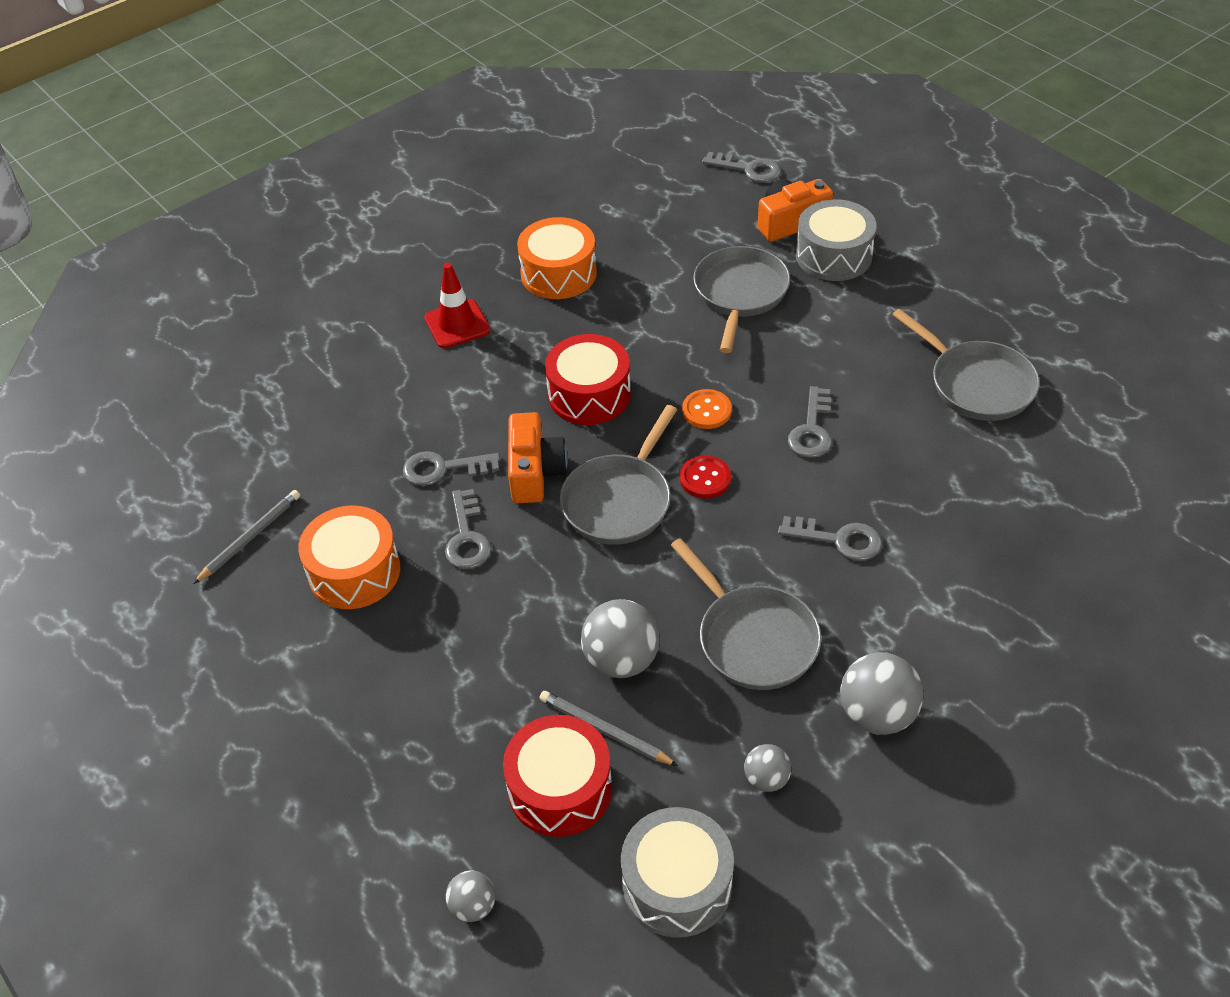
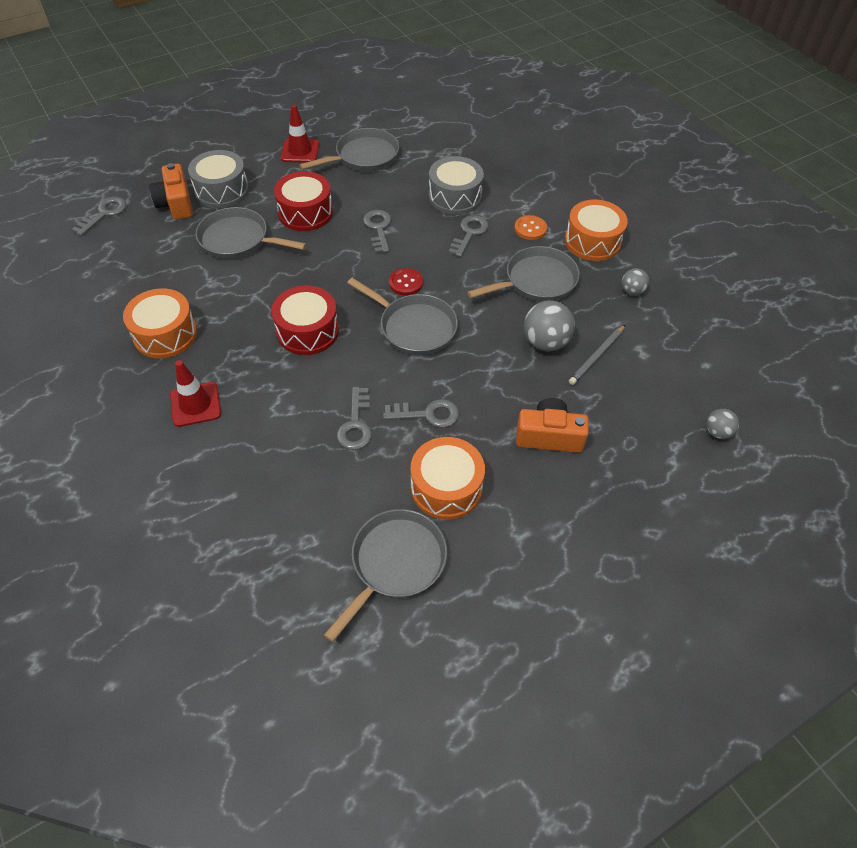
camera: 85 degrees left, 5 degrees up
grey pencil [193,490,300,584] -> grey pan [324,509,447,642]
red drum [503,715,612,837] -> red drum moved to [274,171,333,231]
orange camera [508,412,568,503] -> orange camera moved to [516,398,589,453]
grey drum [621,807,734,938] -> grey drum moved to [429,156,484,215]
orange button [682,389,732,429] -> orange button moved to [515,215,547,240]
grey key [788,386,832,458] -> grey key turned 120 degrees counterclockwise [363,210,391,253]
grey ball [840,652,924,735] -> orange drum [565,200,628,261]
none -> red traffic cone [281,104,319,163]

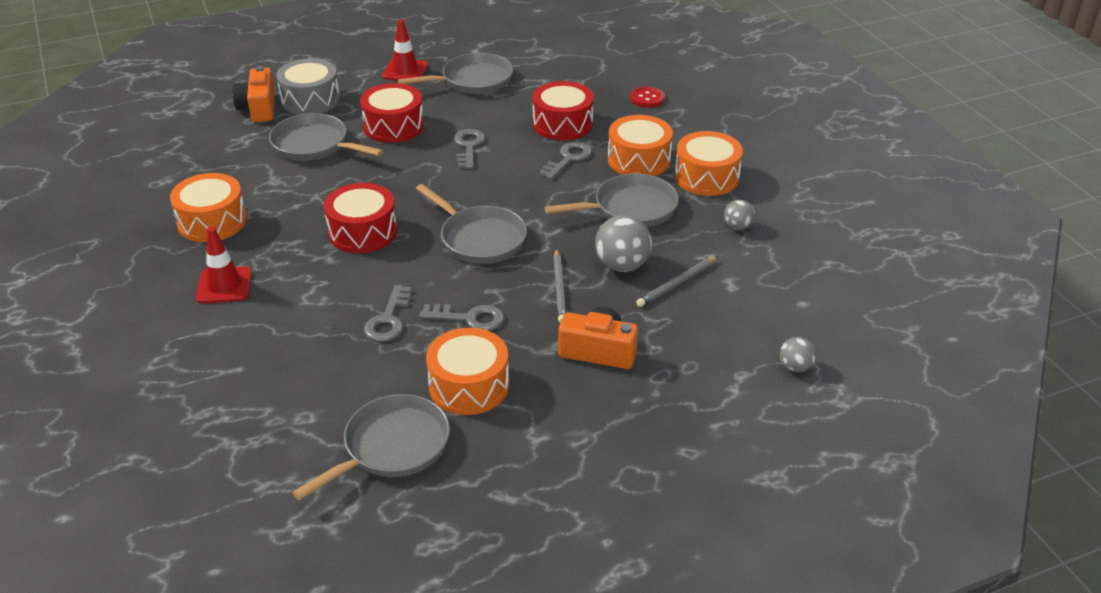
camera: 10 degrees right, 15 degrees down
grey key [72,197,126,236] -> none
red button [389,268,423,296] -> red button moved to [630,87,665,108]
grey drum [429,156,484,215] -> red drum [533,81,594,141]
orange button [515,215,547,240] -> orange drum [608,115,673,176]
none -> grey pencil [553,248,566,323]

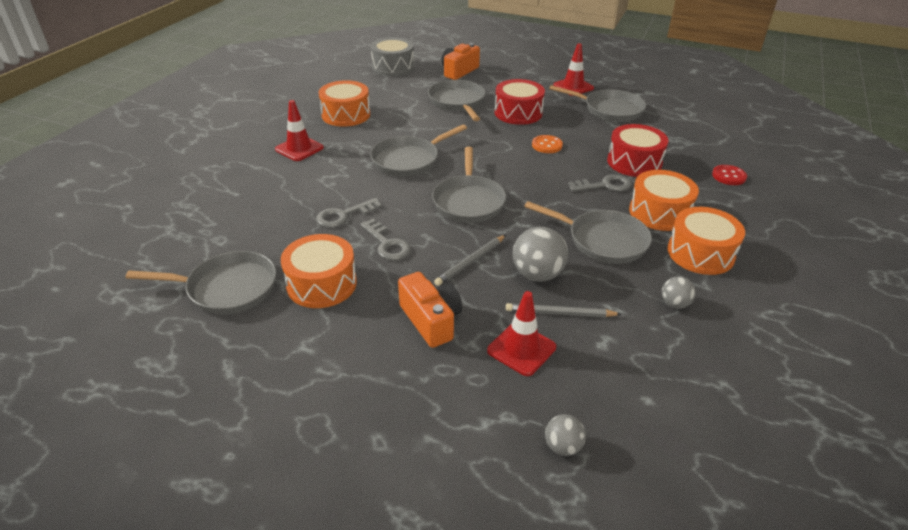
camera: 45 degrees right, 0 degrees up
grey drum [276,58,340,115] -> grey drum moved to [370,37,415,76]
red drum [324,183,397,253] -> grey pan [370,124,467,177]
grey key [454,129,485,169] -> orange button [532,135,563,153]
none -> red traffic cone [487,291,556,376]

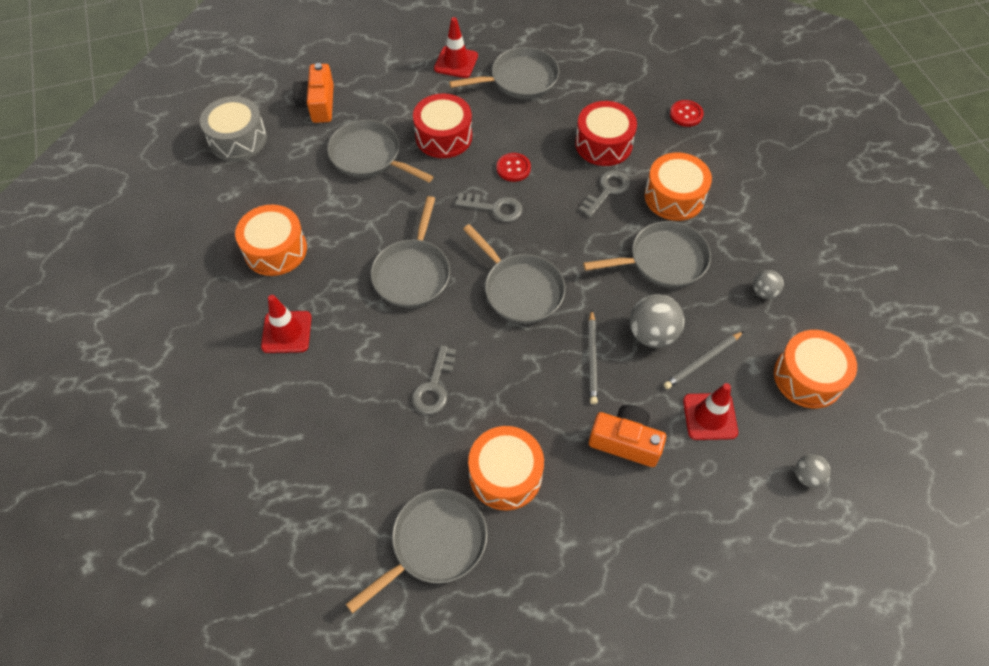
camera: 40 degrees left, 20 degrees up
grey key [360,219,411,261] -> grey key moved to [455,193,523,222]
orange button [532,135,563,153] -> red button [497,153,531,182]
orange drum [667,207,745,275] -> orange drum moved to [774,330,857,408]

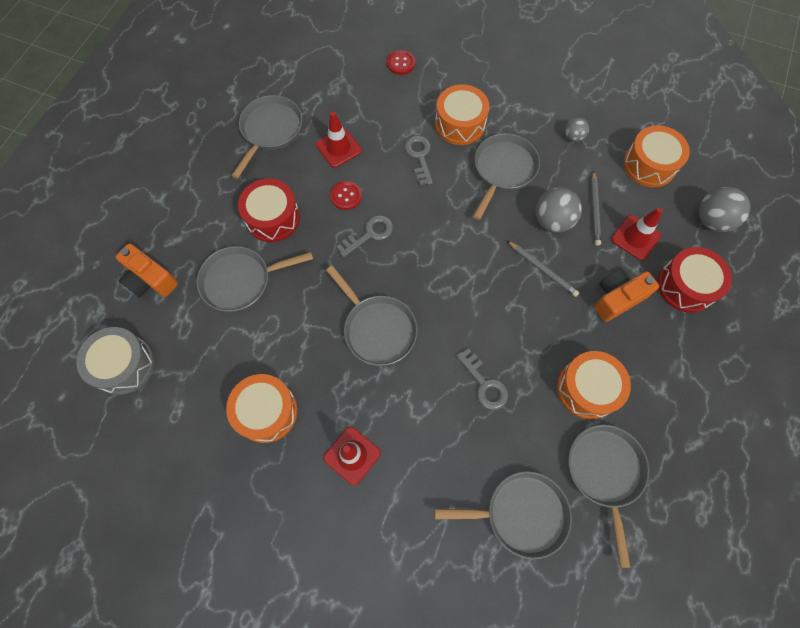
camera: 50 degrees left, 10 degrees up
red traffic cone [434,17,478,78] -> red traffic cone moved to [316,111,362,168]
grey pan [463,224,566,324] -> grey pan moved to [435,471,572,560]
red drum [575,101,637,166] -> red drum moved to [657,247,732,313]
grey ball [795,454,831,488] -> grey ball [699,187,750,232], size x1.78

